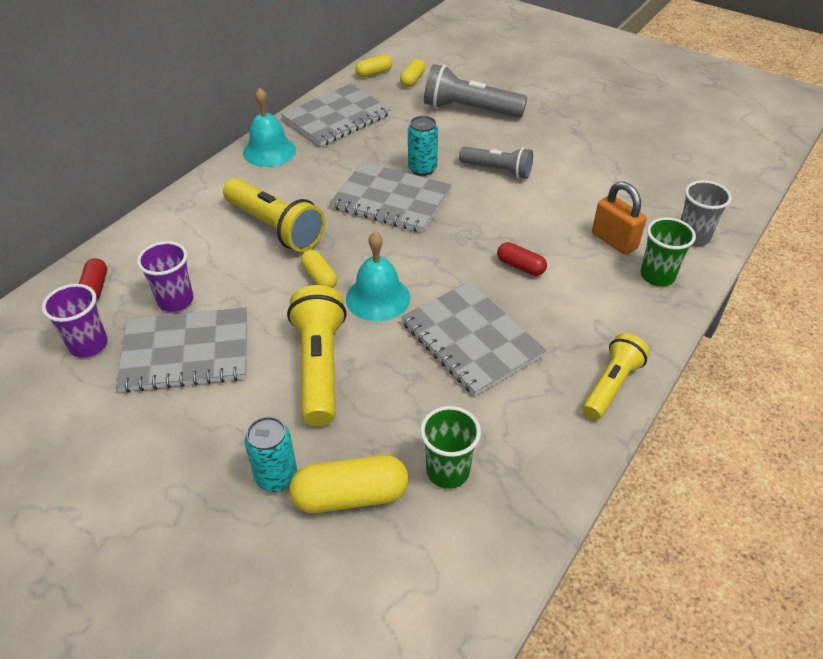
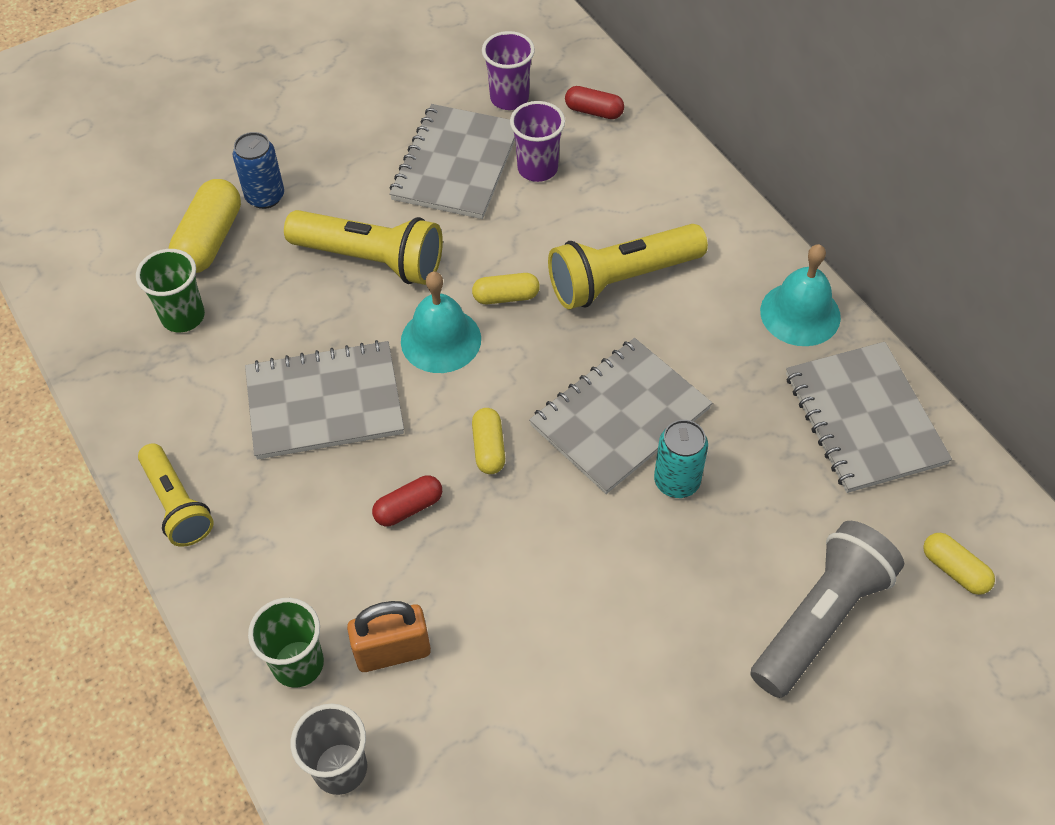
camera: 115 degrees right, 10 degrees up
turquoise can [245,417,297,492] -> blue can [233,132,284,209]
yellow capsule [355,55,392,78] -> yellow capsule moved to [472,408,505,474]
grey flashlight [459,147,533,179] -> none

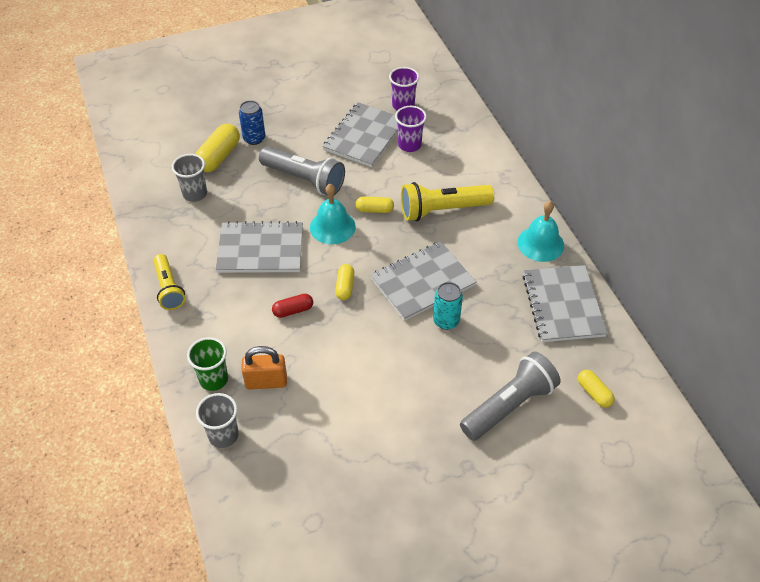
camera: 10 degrees right, 5 degrees down
green cup [136,249,205,332] -> grey cup [172,154,207,202]
yellow flashlight [284,210,443,285] -> grey flashlight [259,146,345,195]
red capsule [565,86,624,119] -> none

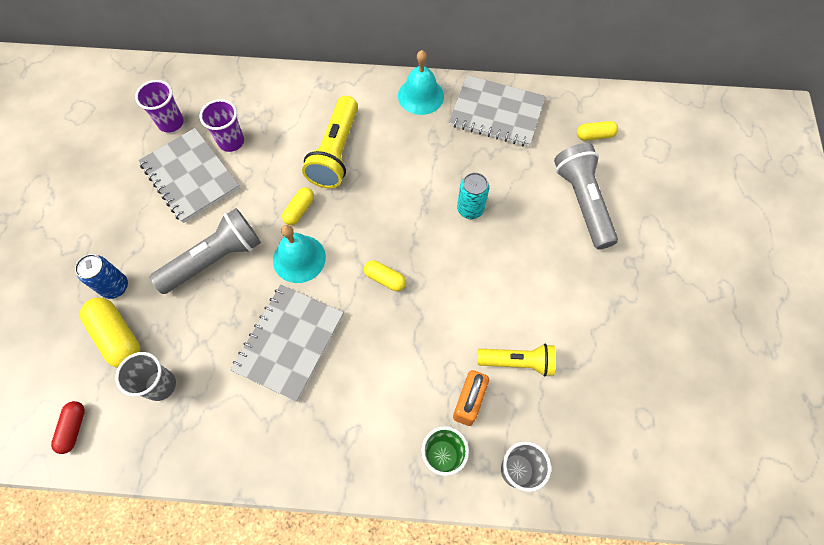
camera: 65 degrees left, 15 degrees up
yellow flashlight [153,254,185,310] -> yellow flashlight moved to [478,344,556,377]
red capsule [272,294,313,318] -> red capsule moved to [51,401,85,454]
grey notebook [371,241,476,321] -> none

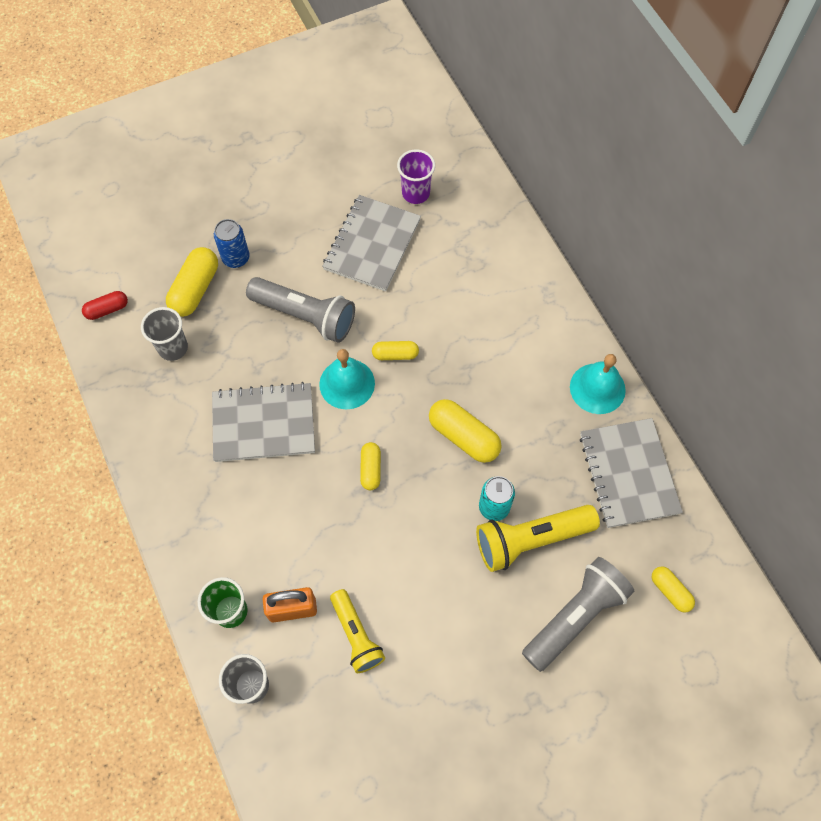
camera: 60 degrees right, 0 degrees up
purple cup [200,99,244,152] -> none
yellow flashlight [302,96,358,188] -> yellow flashlight moved to [476,505,600,572]
none -> yellow capsule [429,399,502,463]

